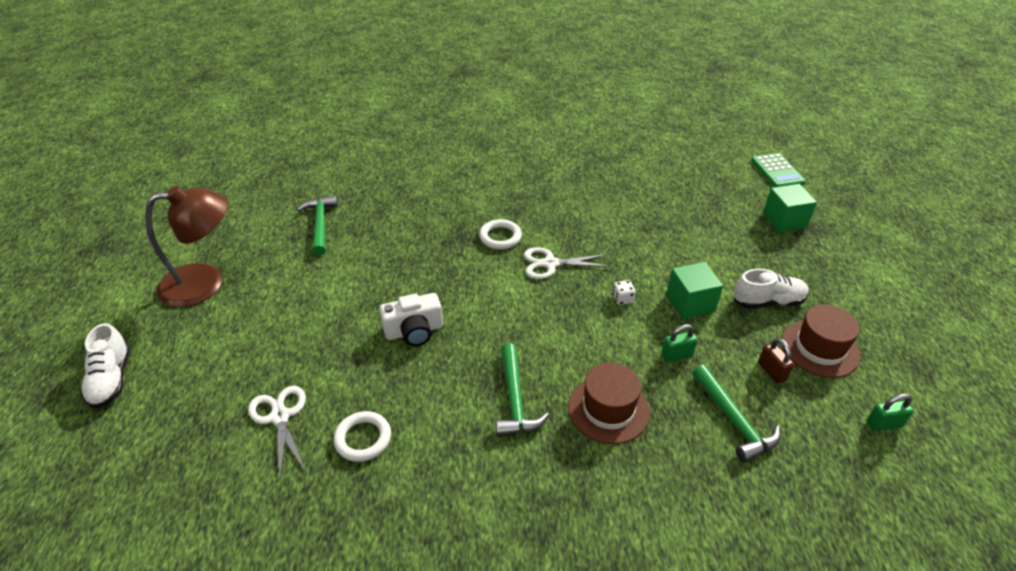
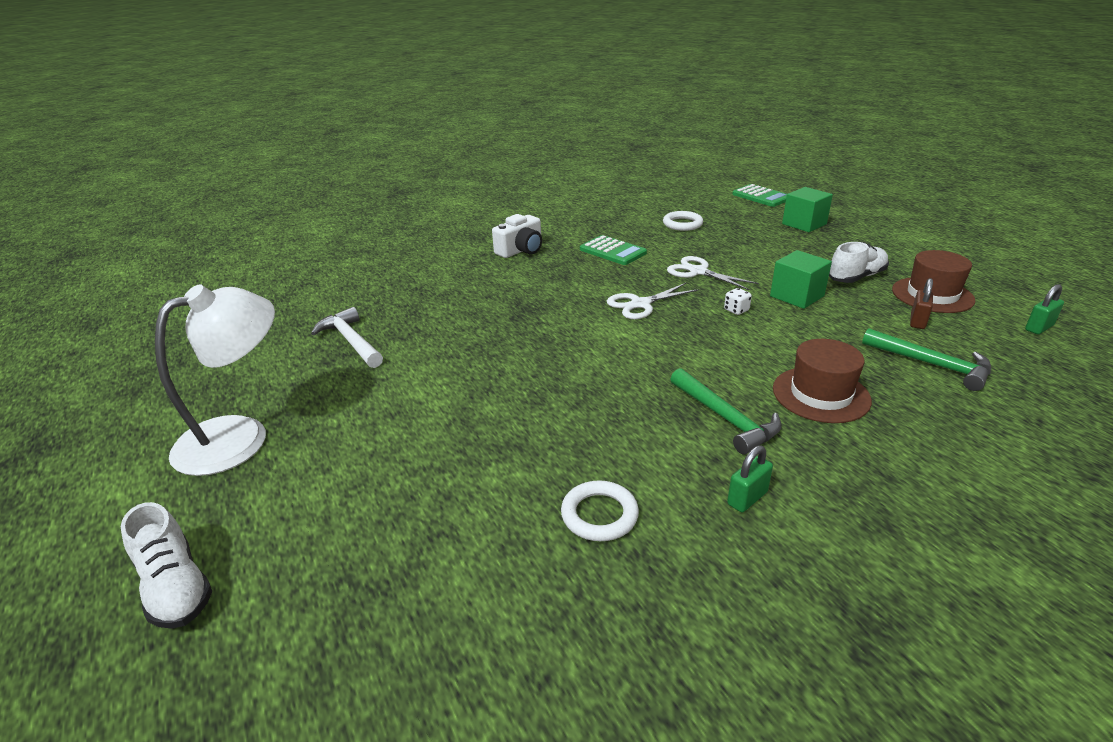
camera: 25 degrees left, 10 degrees down
brown lamp [145,186,229,307] -> white lamp [155,284,275,476]
white scissors [248,386,306,477] -> white scissors moved to [667,256,759,290]
green hammer [297,195,338,256] -> white hammer [311,307,383,368]
white camera [379,293,443,346] -> white camera moved to [492,214,542,258]
white ring [479,219,522,250] -> white ring moved to [663,211,703,231]
green padlock [661,324,698,362] -> green padlock moved to [727,445,773,512]
brown padlock [758,338,794,384] -> brown padlock turned 75 degrees clockwise [910,278,933,329]
none -> green calculator [580,235,647,265]

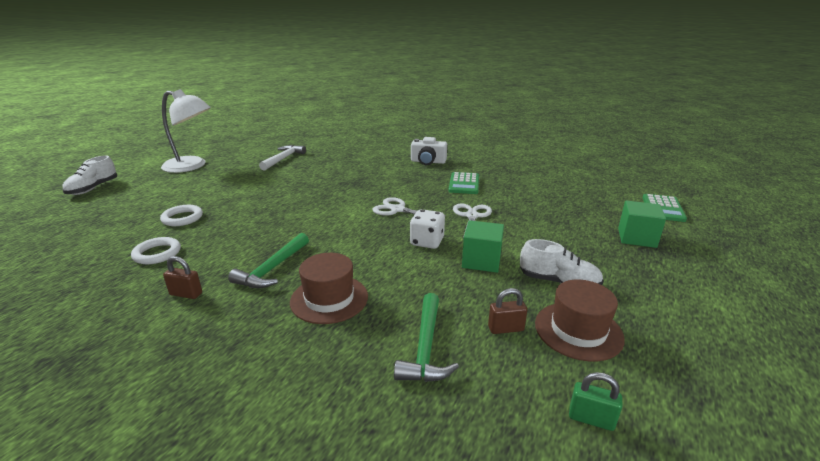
camera: 55 degrees right, 5 degrees down
white ring [663,211,703,231] -> white ring moved to [160,205,203,226]
white dice [724,288,752,315] -> white dice [410,209,445,249], size x1.80
green padlock [727,445,773,512] -> brown padlock [163,256,202,299]

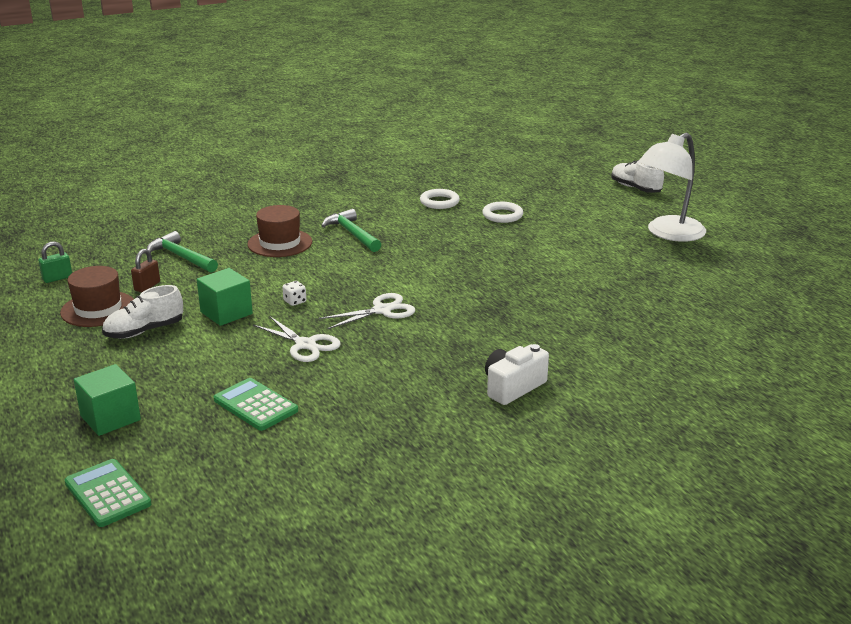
camera: 125 degrees right, 0 degrees up
brown padlock [163,256,202,299] -> none
white hammer [259,145,306,171] -> none
white dice [410,209,445,249] -> white dice [282,281,306,306], size x0.55
green calculator [448,172,479,194] -> green calculator moved to [214,378,298,431]

